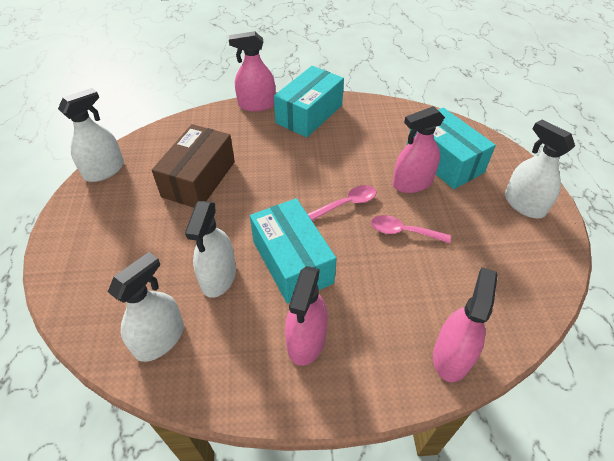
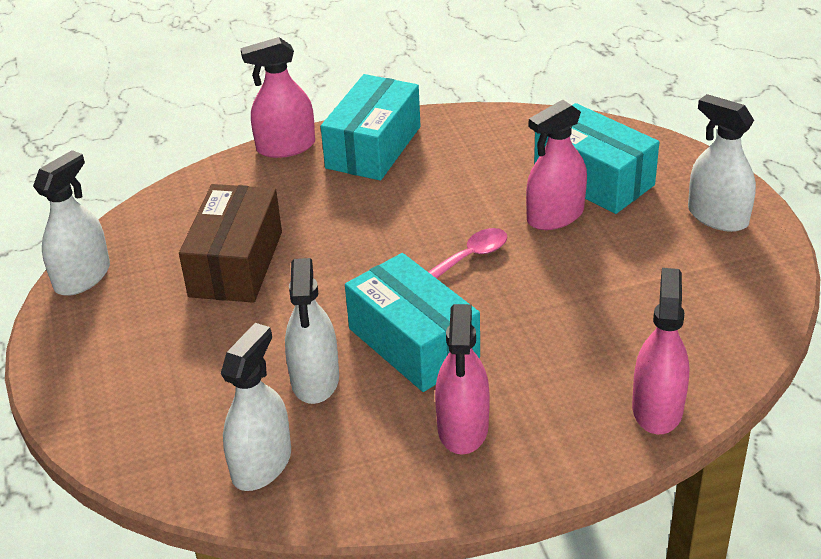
camera: 10 degrees left, 10 degrees down
pink spoon [371,215,451,243] -> none

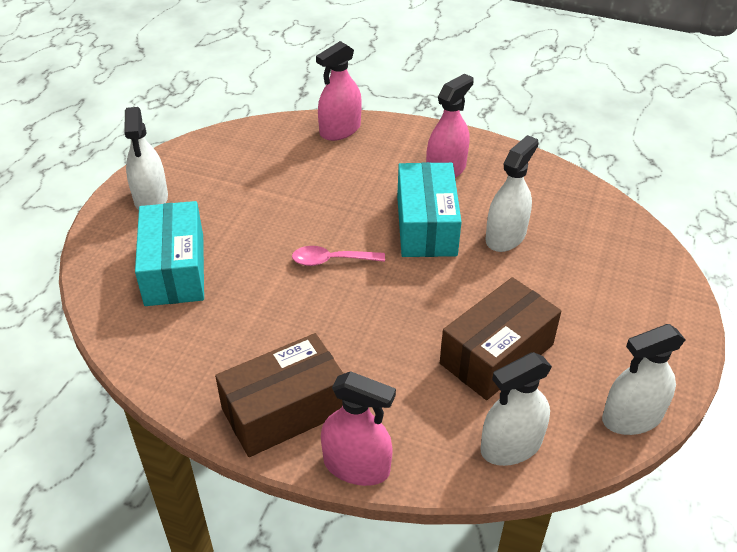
camera: 145 degrees left, 5 degrees up
white spray bottle [221,323,291,491] -> white spray bottle moved to [481,352,552,466]
turquoise box [321,74,420,180] -> brown box [215,333,344,457]
pink spray bottle [526,100,587,230] -> none

